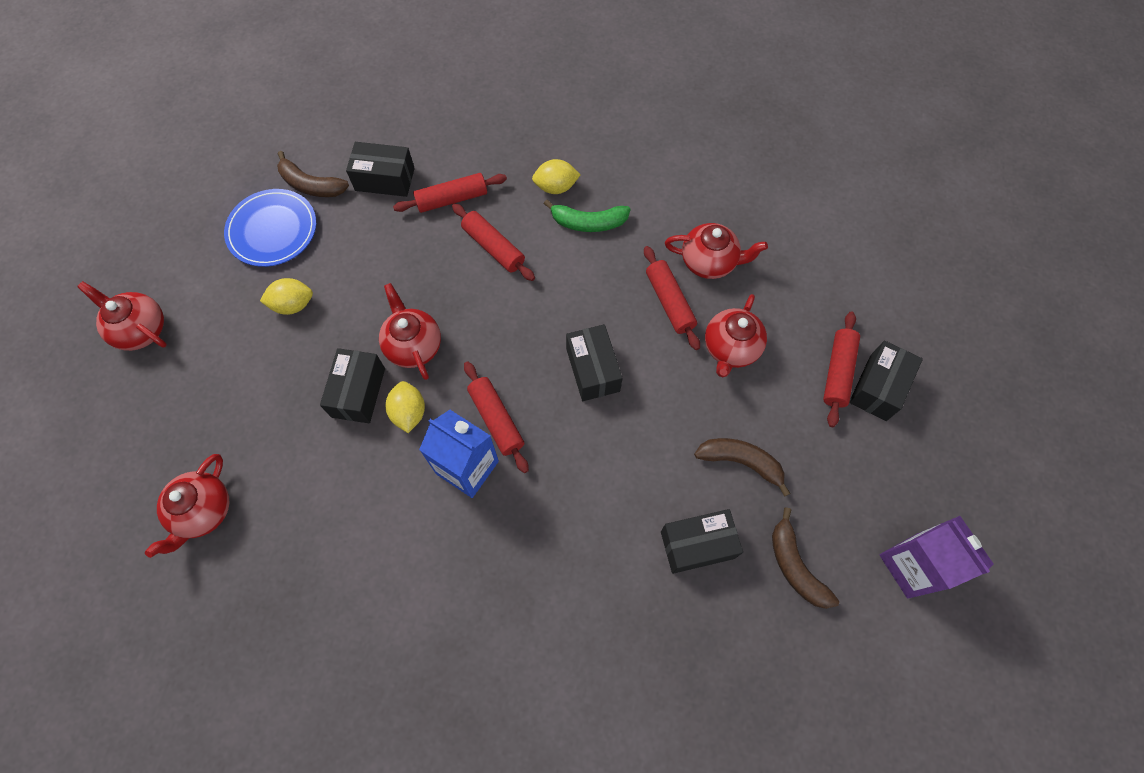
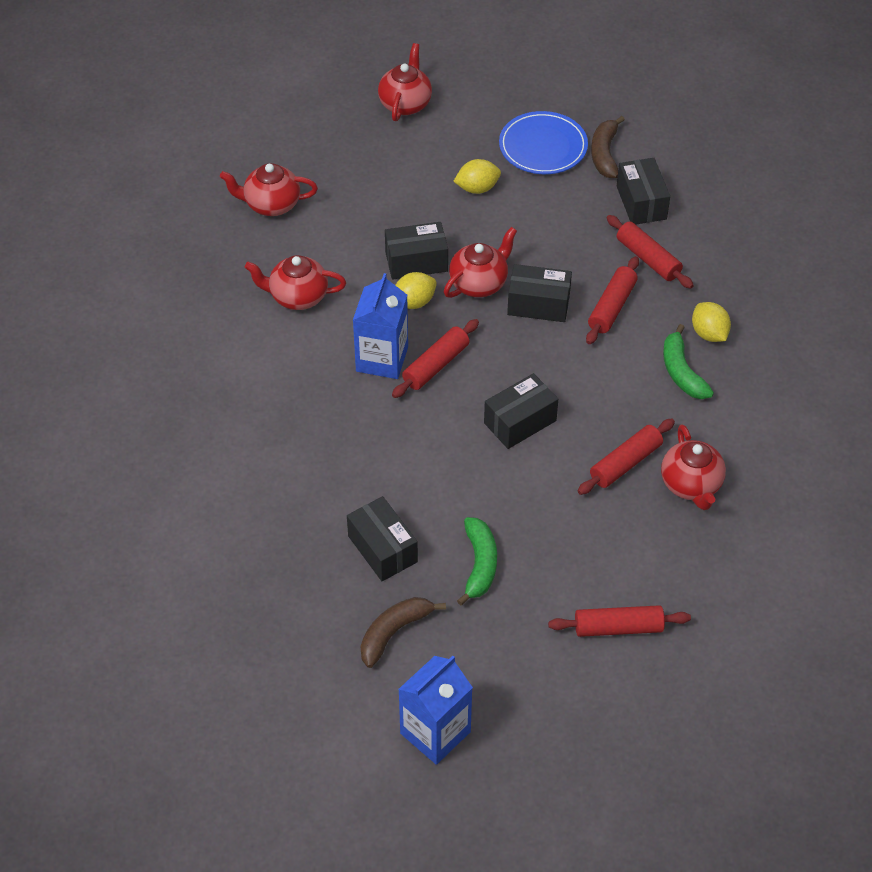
camera: 70 degrees right, 15 degrees down
yellow lemon [260,278,313,315] -> yellow lemon turned 75 degrees counterclockwise [453,159,501,194]
brown banana [694,438,790,497] -> green banana [457,517,497,605]
red teapot [705,294,767,378] -> red teapot moved to [245,255,346,310]
black box [849,340,923,421] -> black box moved to [507,264,572,322]
purple carton [880,516,993,598] -> blue carton [398,656,473,765]

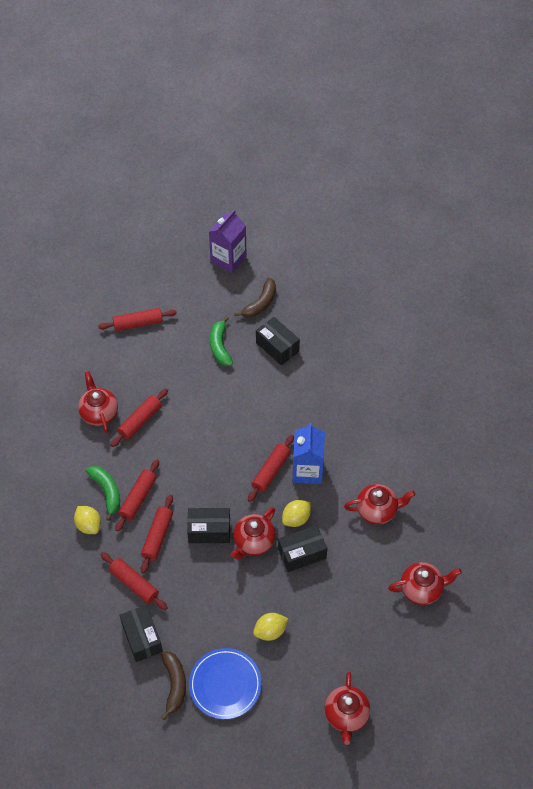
camera: 170 degrees right, 5 degrees up
blue carton [398,656,473,765] -> purple carton [209,210,247,273]
black box [484,373,558,449] -> none
none -> red rolling pin [115,460,159,532]

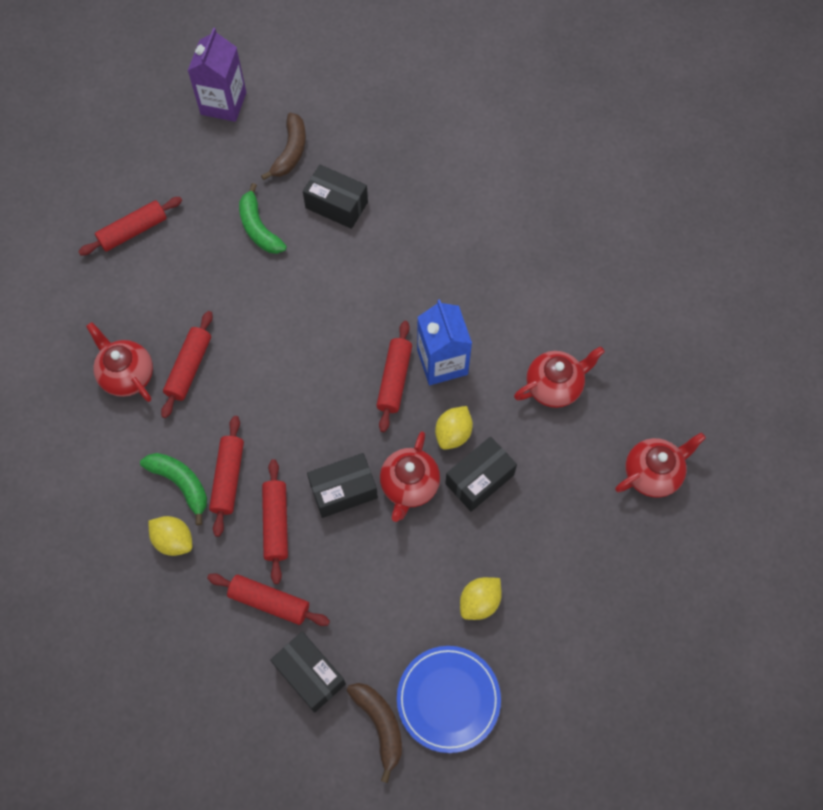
camera: 20 degrees left, 10 degrees up
red teapot [324,672,370,745] -> none

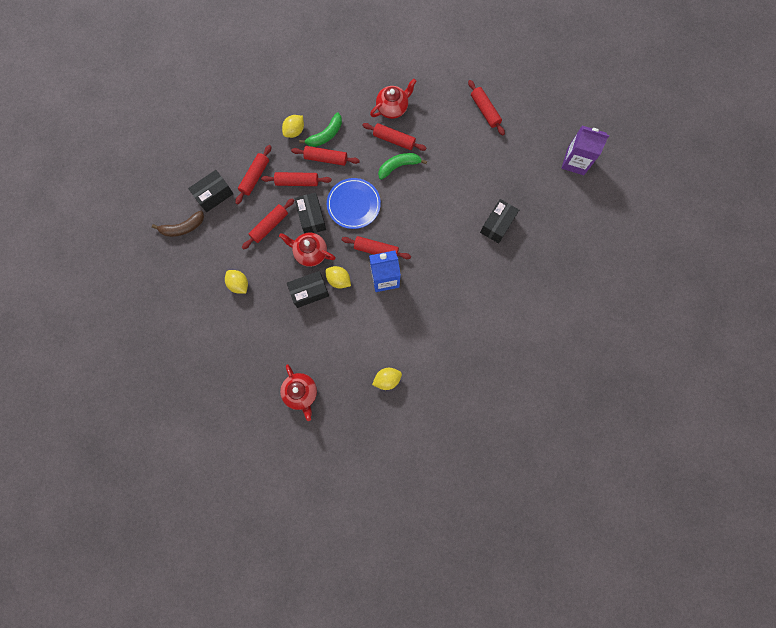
camera: 95 degrees right, 10 degrees up
green banana [239,183,287,254] -> green banana moved to [378,153,427,180]
brown banana [261,113,306,180] -> none
blue plate [397,646,501,753] -> blue plate moved to [327,178,381,229]
black box [445,436,517,512] -> black box turned 75 degrees counterclockwise [287,271,329,308]
red teapot [514,346,605,408] -> none
none -> red rolling pin [242,198,294,249]
none -> yellow lemon [372,368,402,390]

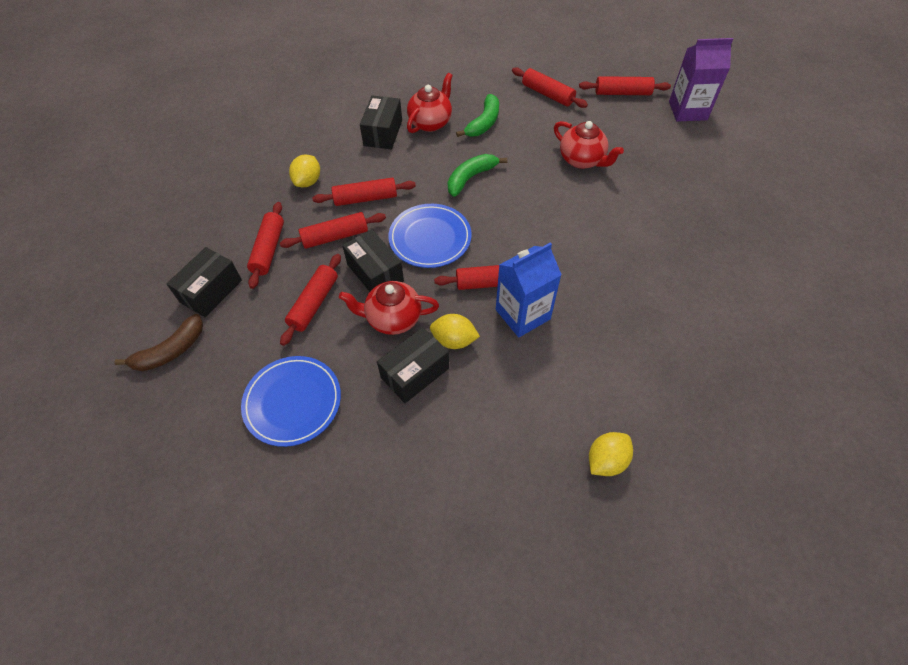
camera: 20 degrees left, 20 degrees down
yellow lemon [225,270,248,294] -> blue plate [241,356,341,447]
red teapot [280,364,317,421] -> red teapot moved to [554,121,624,169]
green banana [299,113,342,147] -> green banana moved to [456,94,499,137]
red rolling pin [362,123,426,151] -> red rolling pin moved to [579,76,671,95]
black box [480,199,519,244] -> black box moved to [360,95,402,150]

